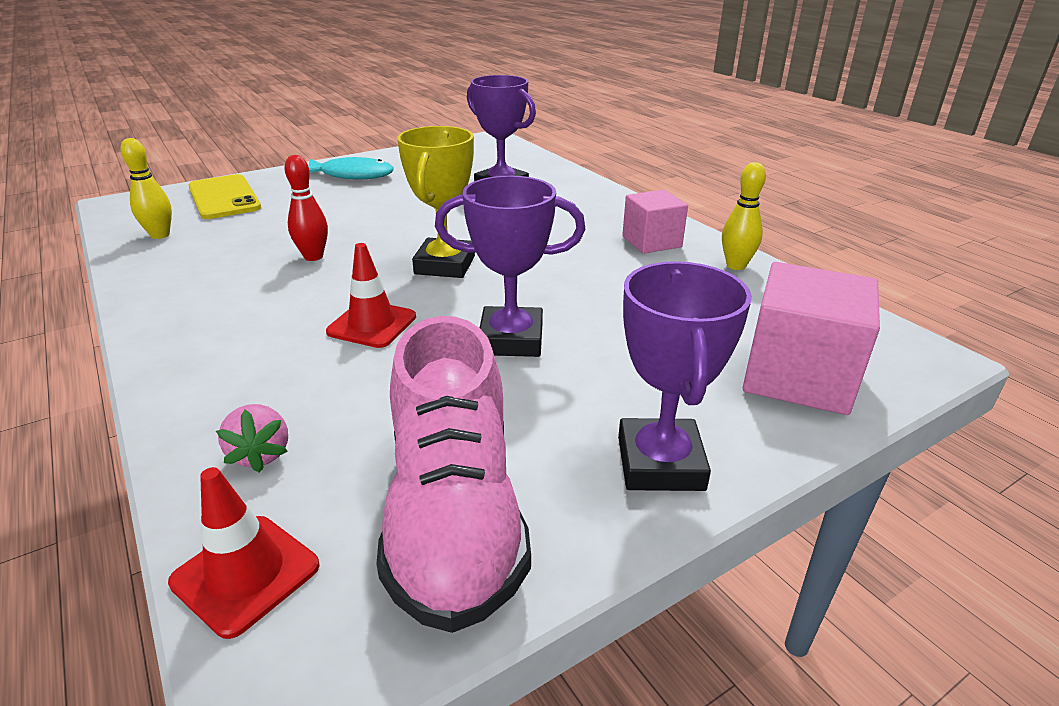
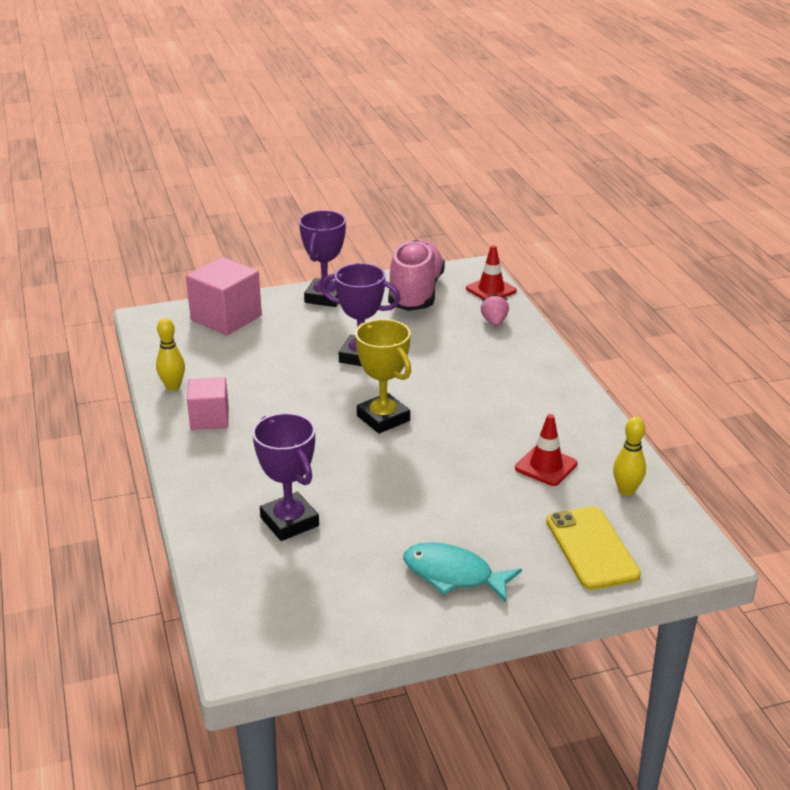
camera: 165 degrees left, 0 degrees up
red bowling pin [284,155,328,261] -> none
red traffic cone [326,243,416,348] -> red traffic cone moved to [515,414,577,486]
yellow trophy [397,126,475,278] -> yellow trophy turned 60 degrees counterclockwise [355,319,411,434]

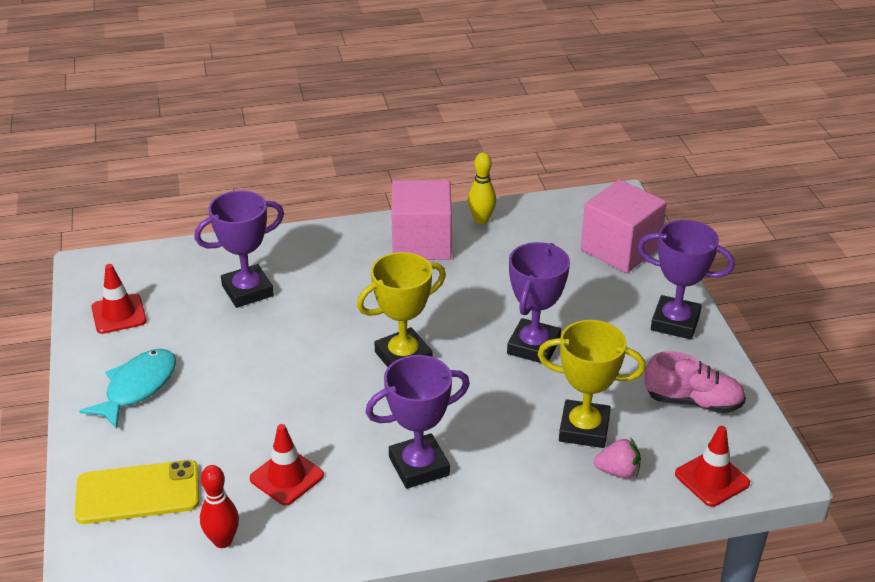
camera: 95 degrees right, 5 degrees up
pink cube [187,377,229,430] -> pink cube [391,180,452,260], size x1.57
pink shoe [388,240,445,311] -> pink shoe [644,351,746,413], size x0.62
yellow bowling pin [613,417,646,496] -> red bowling pin [200,465,239,548]
none -> red traffic cone [91,264,147,334]
none -> purple trophy [365,355,470,489]
none -> yellow trophy [538,320,646,448]

